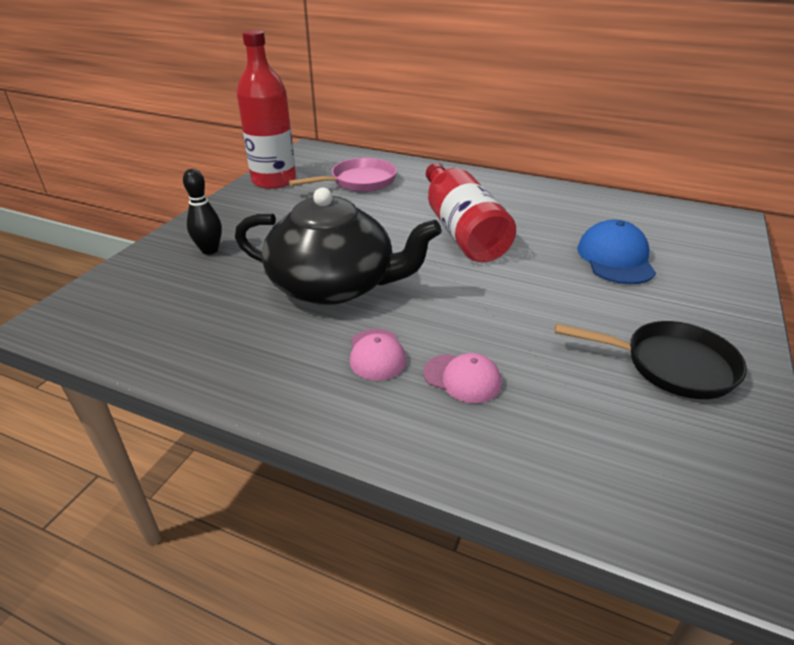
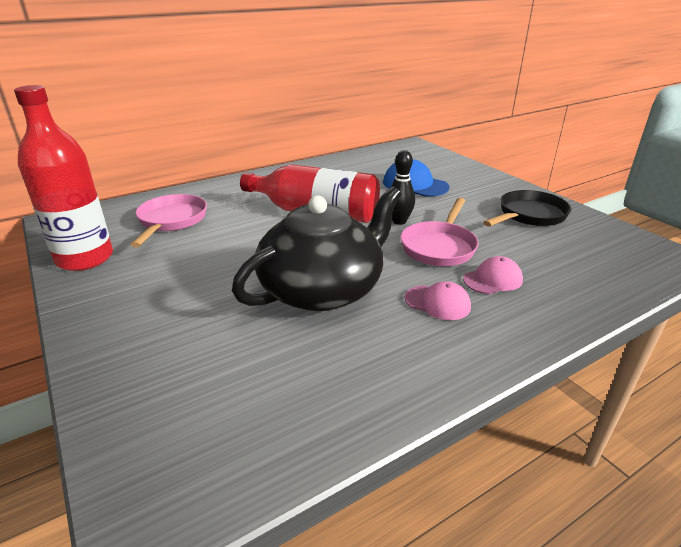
camera: 55 degrees left, 5 degrees down
black bowling pin [183,169,222,255] -> black bowling pin moved to [391,150,415,225]
none -> pink pan [400,198,479,266]

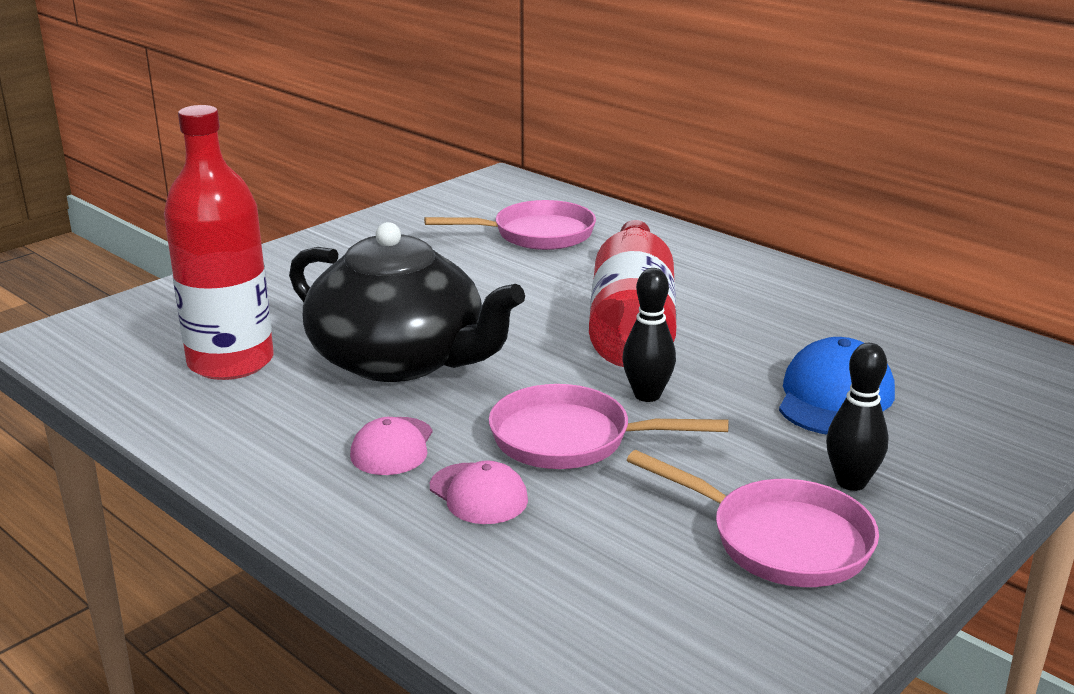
camera: 75 degrees right, 5 degrees down
red bottle [14,85,113,271] -> red bottle moved to [164,105,274,380]
black pan [483,190,571,226] -> pink pan [627,450,879,587]
none -> black bowling pin [826,343,888,491]

